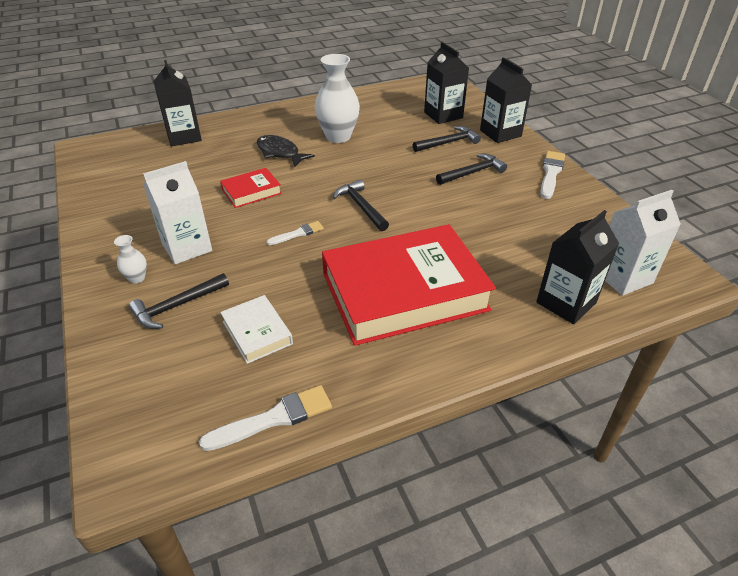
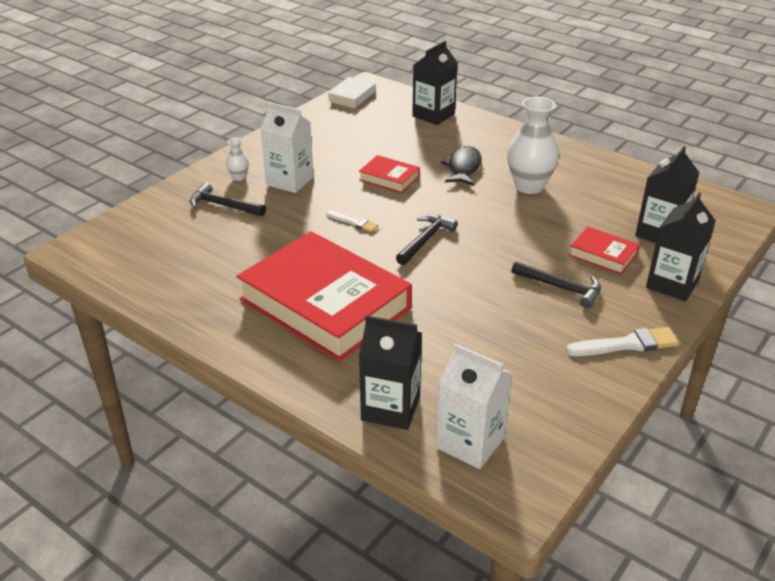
camera: 60 degrees right, 5 degrees down
white brush [199,385,332,451] -> none
white book [220,295,293,364] -> white book moved to [327,77,376,108]
black hammer [413,126,481,152] -> red book [569,227,640,275]

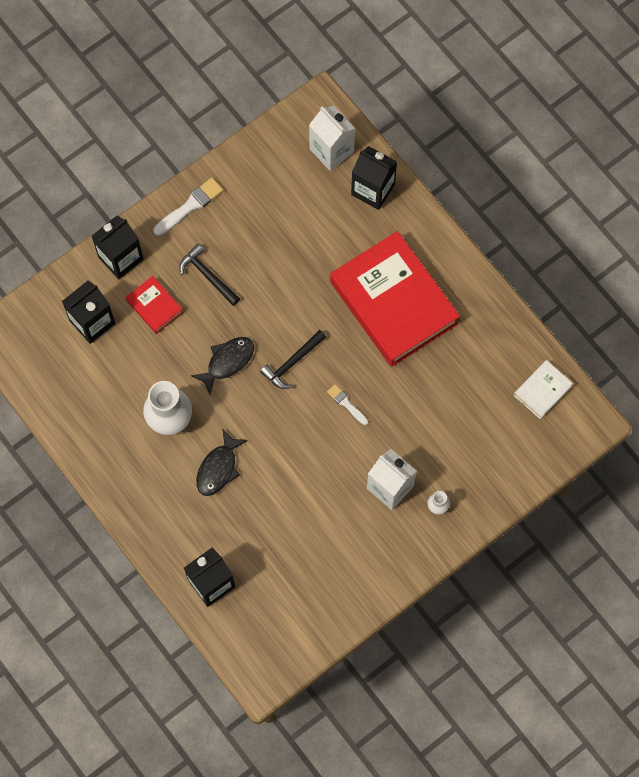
camera: 165 degrees left, 35 degrees up
black hammer [189,183,266,216] -> none
white book [327,77,376,108] -> white book moved to [514,360,573,419]
red book [359,155,420,193] -> none
white brush [566,327,679,356] -> white brush turned 135 degrees clockwise [154,178,223,236]
none -> black fish [191,337,254,394]

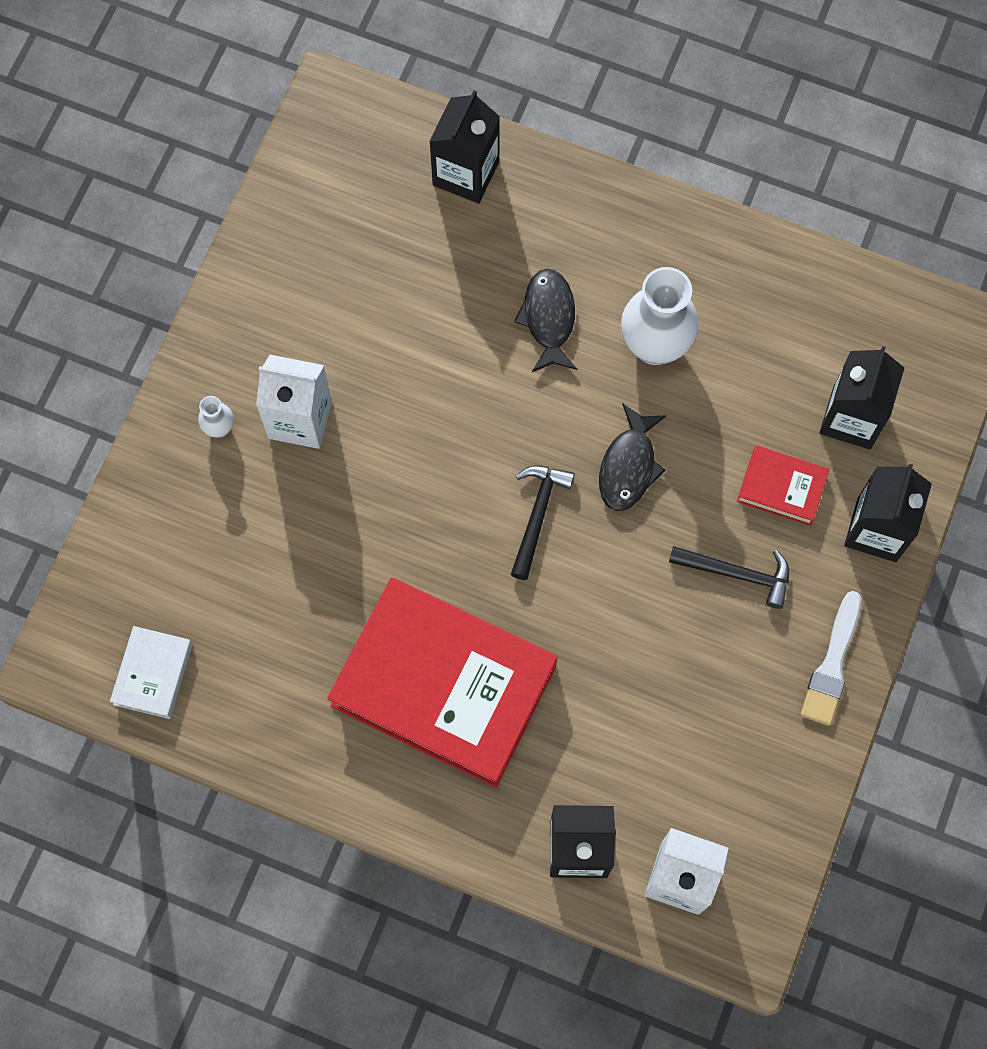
camera: 150 degrees right, 0 degrees up
white brush [327,384,368,425] -> none

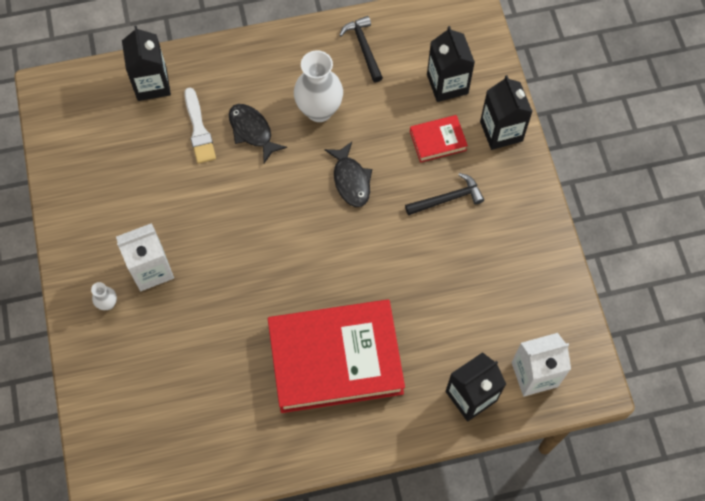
camera: 35 degrees left, 5 degrees down
white book [110,626,193,719] -> none
black hammer [511,465,575,580] -> black hammer moved to [340,16,383,82]
white brush [800,591,862,726] -> white brush moved to [184,87,216,164]

